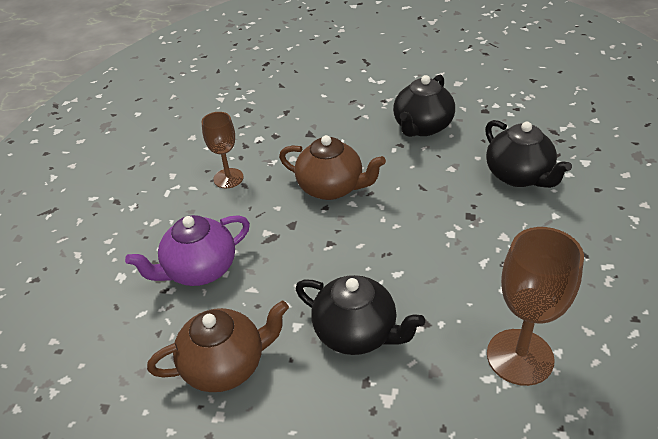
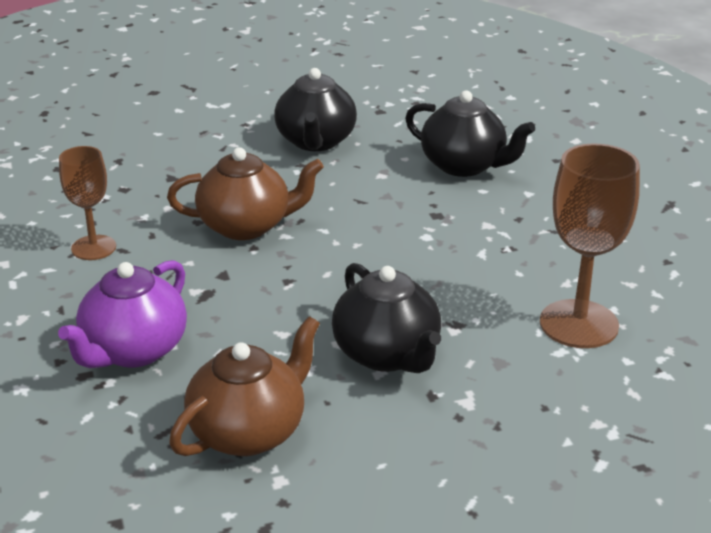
camera: 30 degrees left, 10 degrees down
black teapot [296,275,425,355] -> black teapot turned 60 degrees clockwise [332,263,441,373]

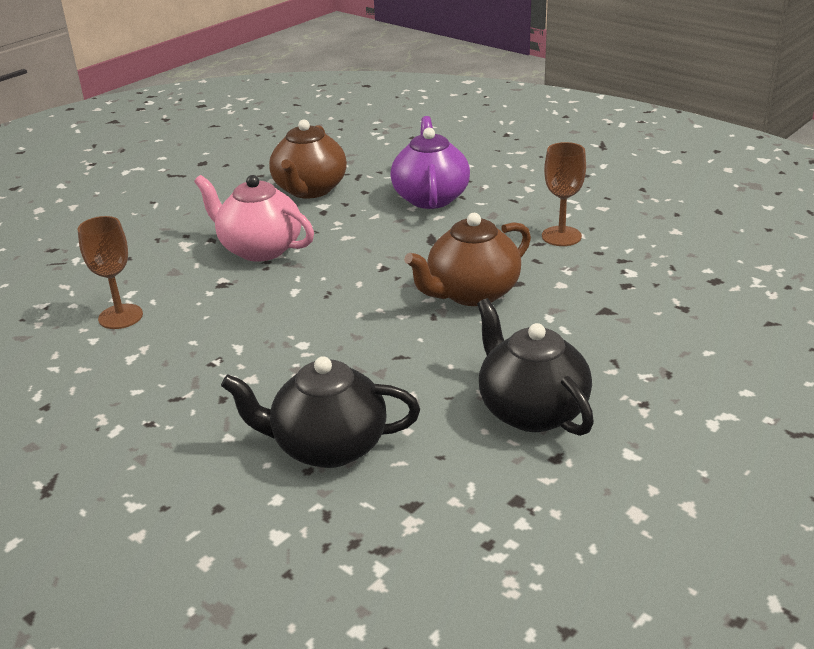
camera: 150 degrees right, 0 degrees up
black teapot [332,263,441,373] -> pink teapot [194,175,314,262]
brown goblet [540,144,640,348] -> brown goblet [78,216,143,329], size x0.62

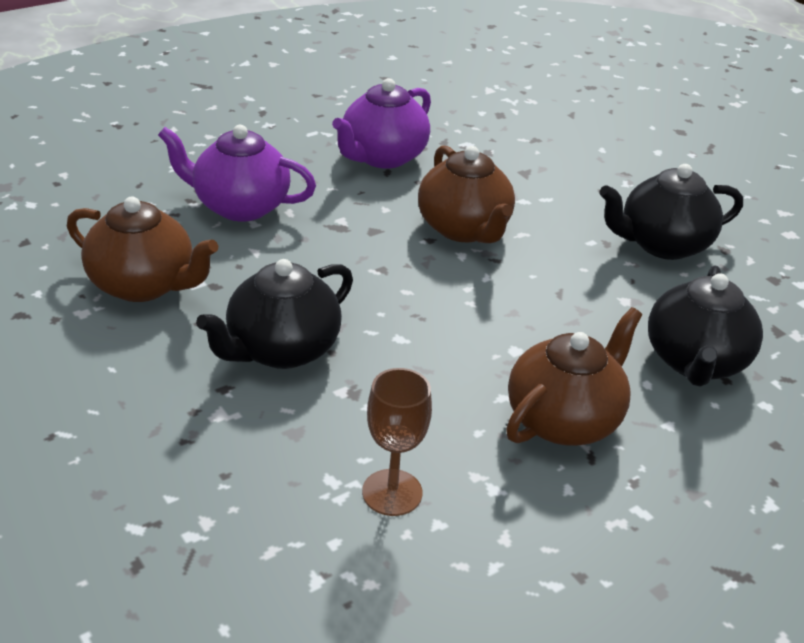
camera: 80 degrees left, 5 degrees up
pink teapot [194,175,314,262] -> black teapot [196,259,353,369]
brown goblet [542,142,586,246] -> purple teapot [332,78,431,168]
none -> brown teapot [506,307,643,446]

